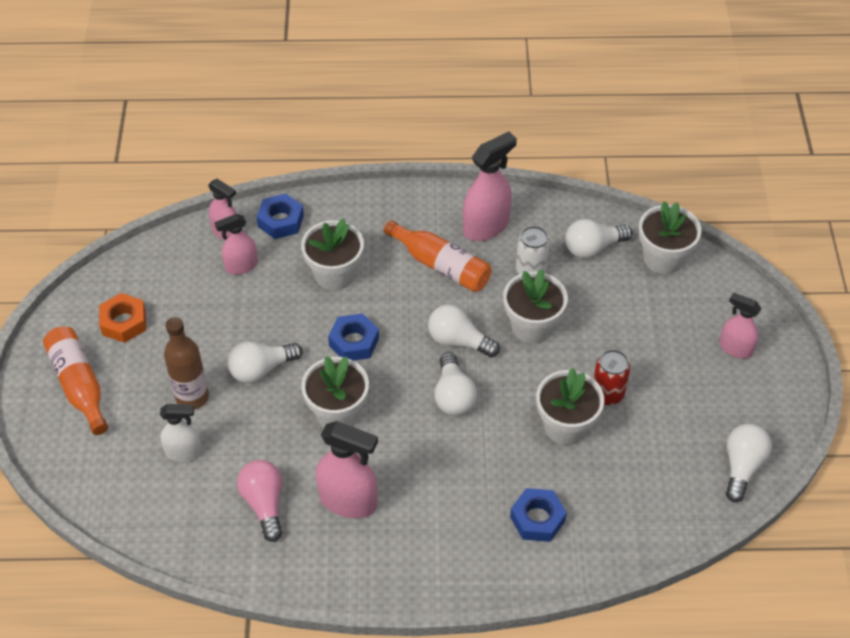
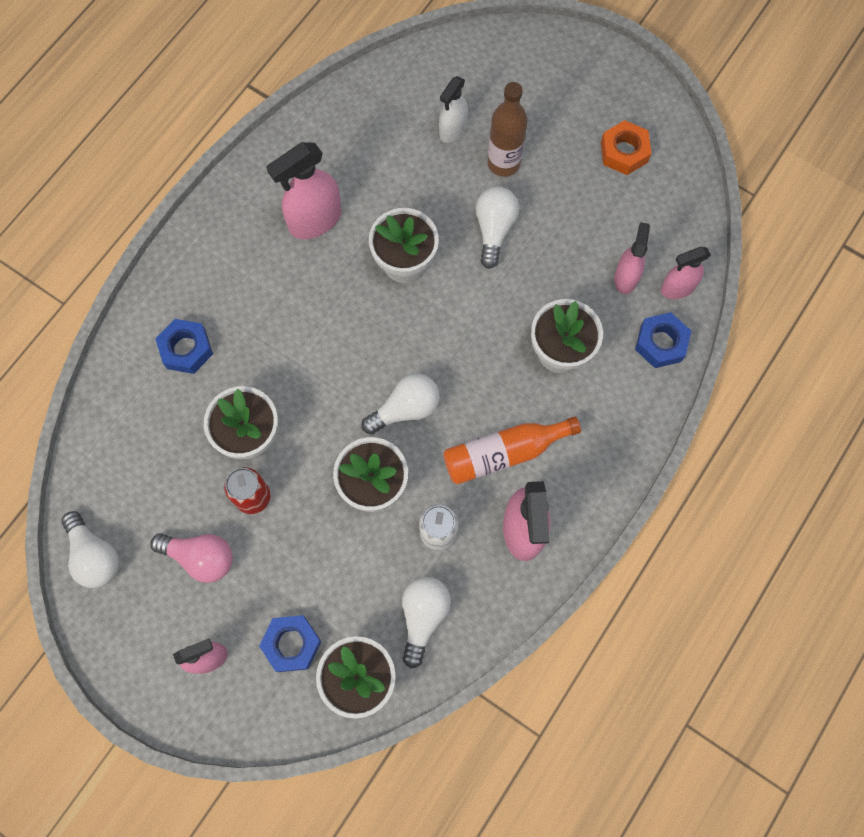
camera: 125 degrees right, 20 degrees up
orange bottle [43,327,108,435] -> none
pink light bulb [237,460,282,542] -> pink light bulb moved to [151,533,233,583]
blue nut [328,313,379,361] -> blue nut moved to [259,615,321,672]
white light bulb [434,352,477,416] -> none

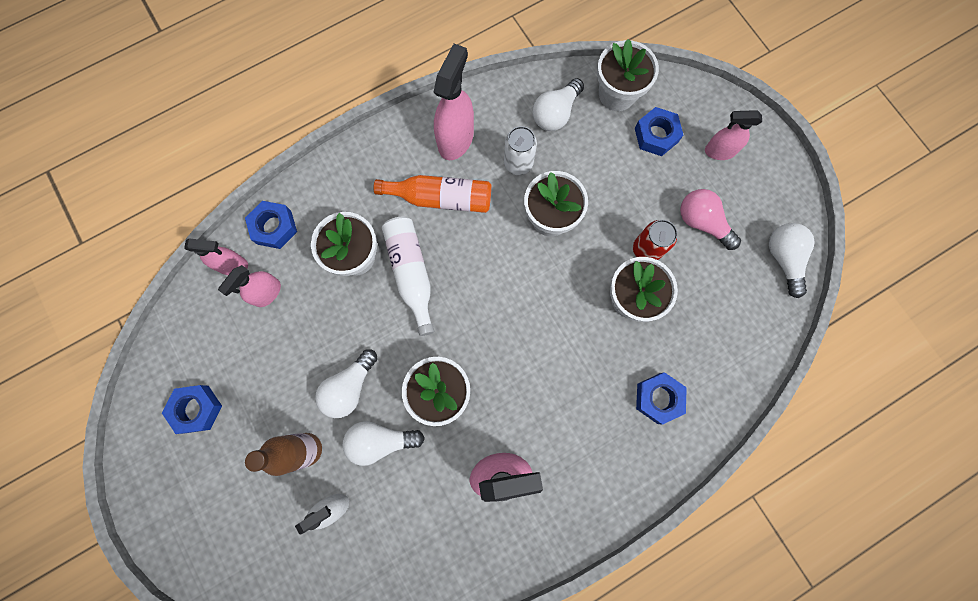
camera: 155 degrees left, 5 degrees up
white light bulb [362,374,440,435] -> white light bulb moved to [343,421,425,466]
orange nut [601,120,651,175] -> blue nut [162,385,222,434]
none -> white bottle [382,217,434,336]

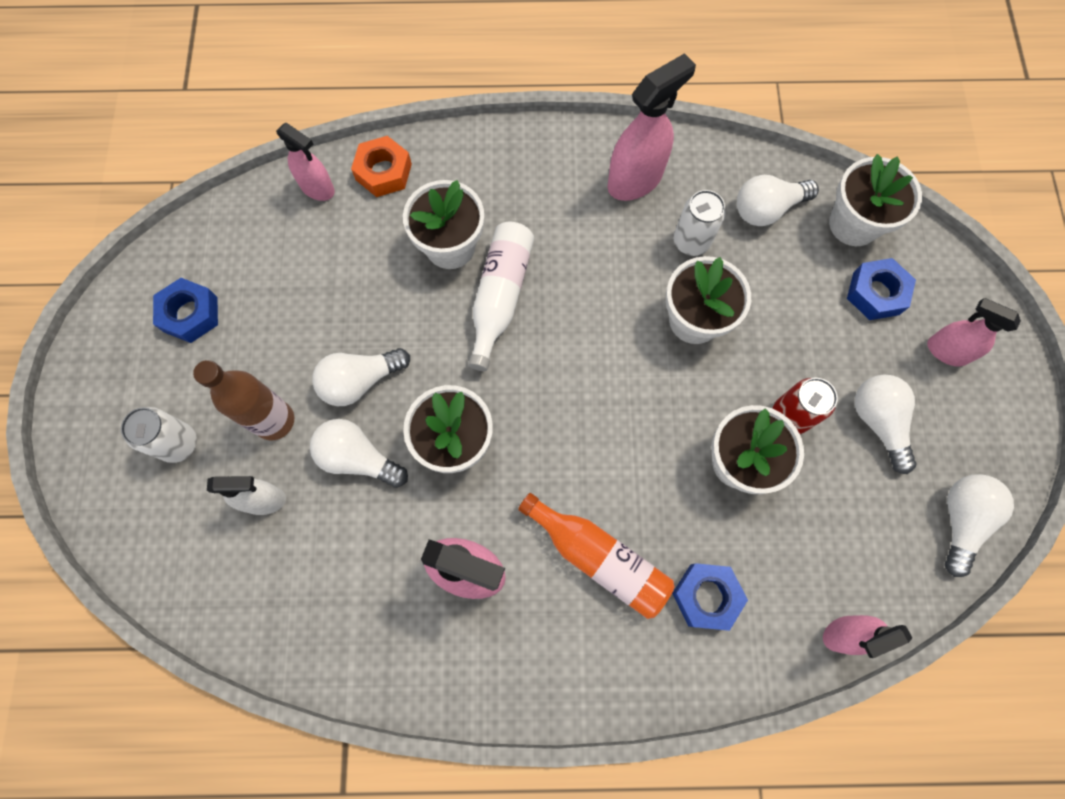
camera: 30 degrees right, 5 degrees down
pink spray bottle [218,265,281,307] -> pink spray bottle moved to [823,615,912,658]
blue nut [245,201,297,249] -> orange nut [351,136,412,197]
orange bottle [374,175,491,213] -> orange bottle moved to [518,493,674,619]
pink light bulb [680,189,741,250] -> white light bulb [855,374,916,474]
none -> white can [121,407,197,463]

